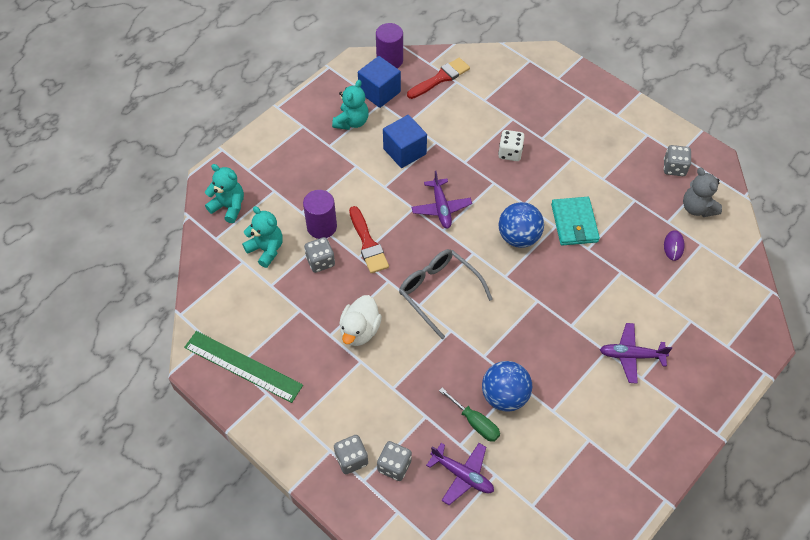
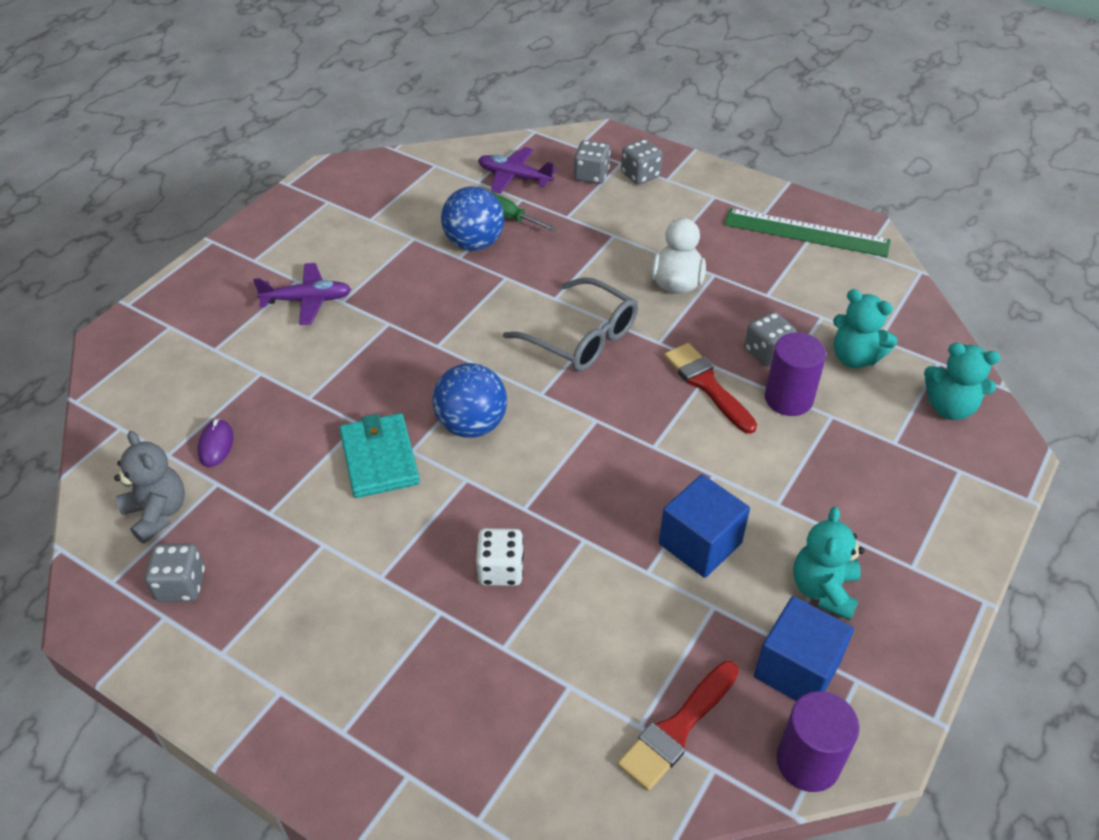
camera: 170 degrees right, 10 degrees down
purple plane [411,171,472,229] -> none

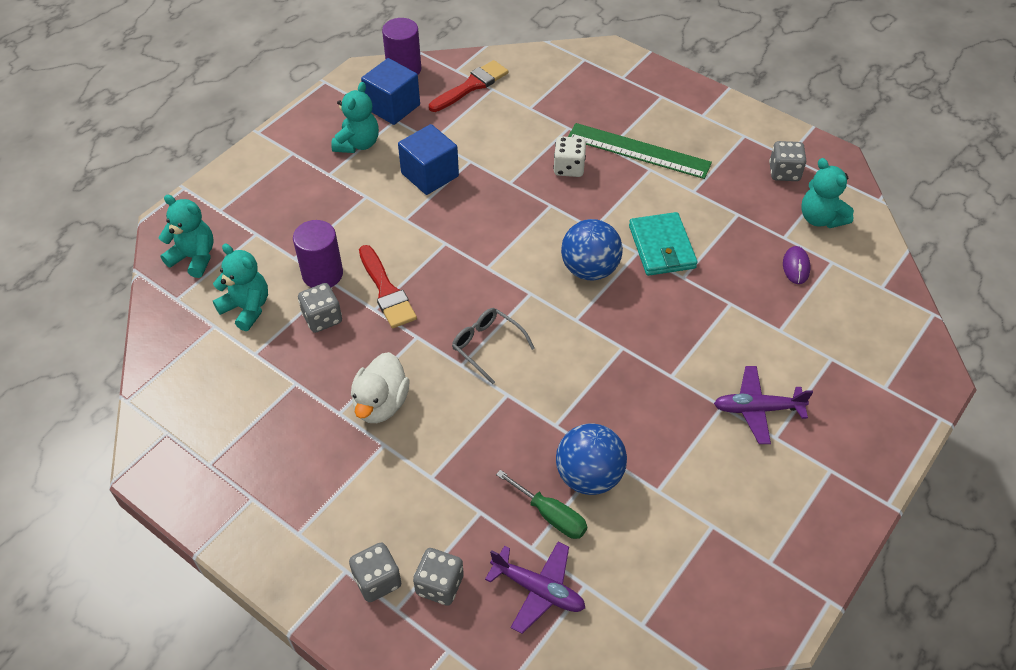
camera: 175 degrees left, 5 degrees up
grey teddy bear [114,431,185,544] -> turquoise teddy bear [801,158,854,228]
grey glasses [503,277,638,371] -> grey glasses [452,308,535,384], size x0.64
green ruler [724,208,891,257] -> green ruler moved to [568,123,712,179]

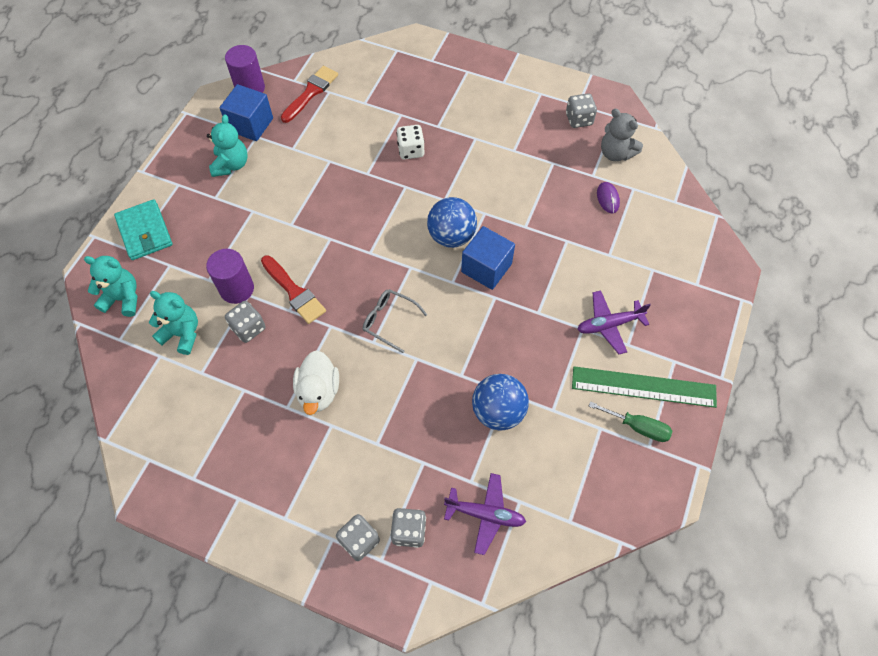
camera: 15 degrees left, 10 degrees up
blue cube [398,124,459,195] -> blue cube moved to [461,226,515,290]
green screwdriver [496,470,587,539] -> green screwdriver moved to [589,401,672,442]
green ruler [568,123,712,179] -> green ruler moved to [572,366,717,408]
turquoise wallet [629,212,698,276] -> turquoise wallet moved to [114,199,173,260]
turquoise teddy bear [801,158,854,228] -> grey teddy bear [601,109,643,161]

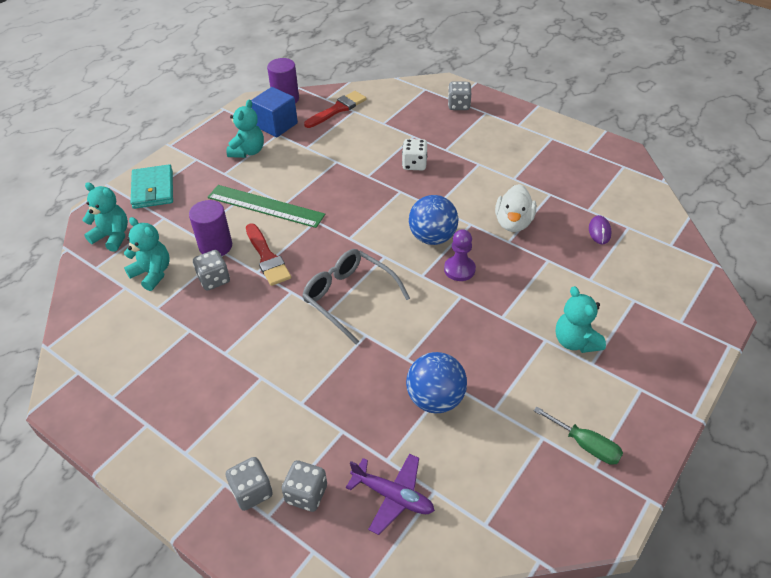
camera: 15 degrees right, 15 degrees down
white duck [293,350,339,415] -> white duck moved to [495,184,536,232]
grey glasses [363,289,427,353] -> grey glasses [302,249,410,344], size x1.56
blue cube [461,226,515,290] -> purple pawn [444,229,476,281]
grey dice [566,93,597,128] -> grey dice moved to [448,82,471,110]
green ruler [572,366,717,408] -> green ruler moved to [208,185,325,228]
purple plane [577,290,651,354] -> turquoise teddy bear [556,286,606,353]
grey teddy bear [601,109,643,161] -> none

